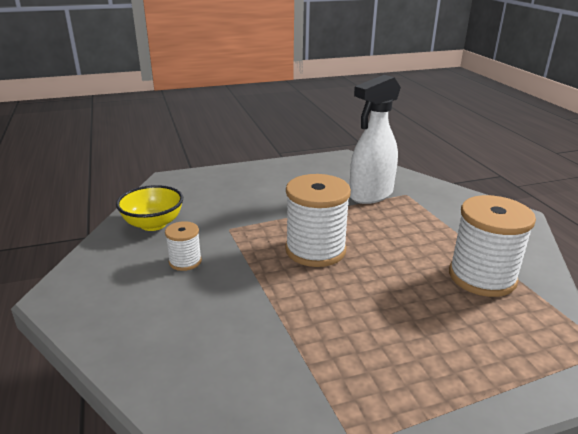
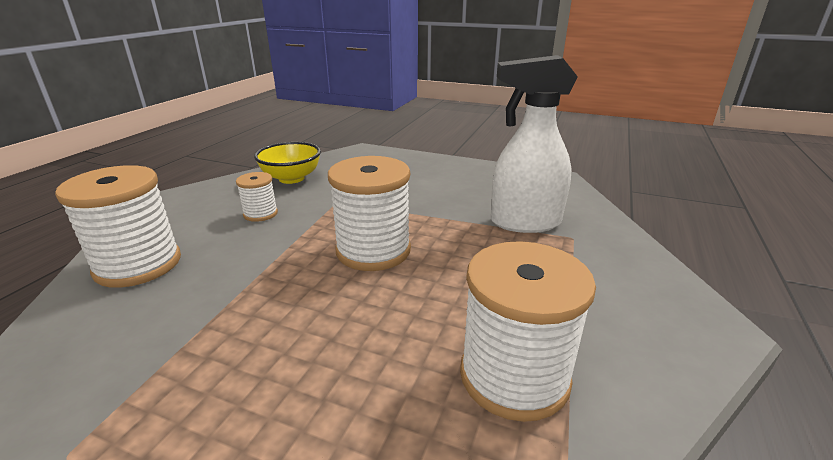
camera: 40 degrees right, 0 degrees up
none -> white spool [55,165,181,288]

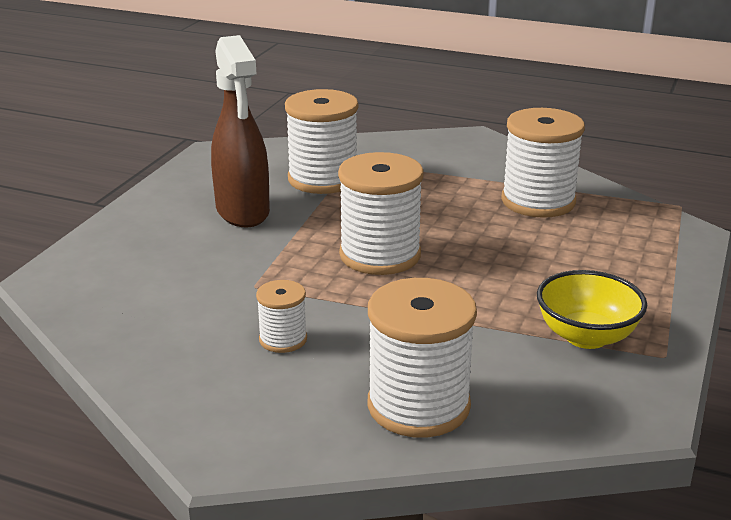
camera: 90 degrees left, 0 degrees up
yellow bowl [254,142,321,184] -> yellow bowl moved to [537,270,647,349]
white spray bottle [491,55,578,233] -> white spool [285,89,358,194]
none -> brown spray bottle [211,35,270,228]

